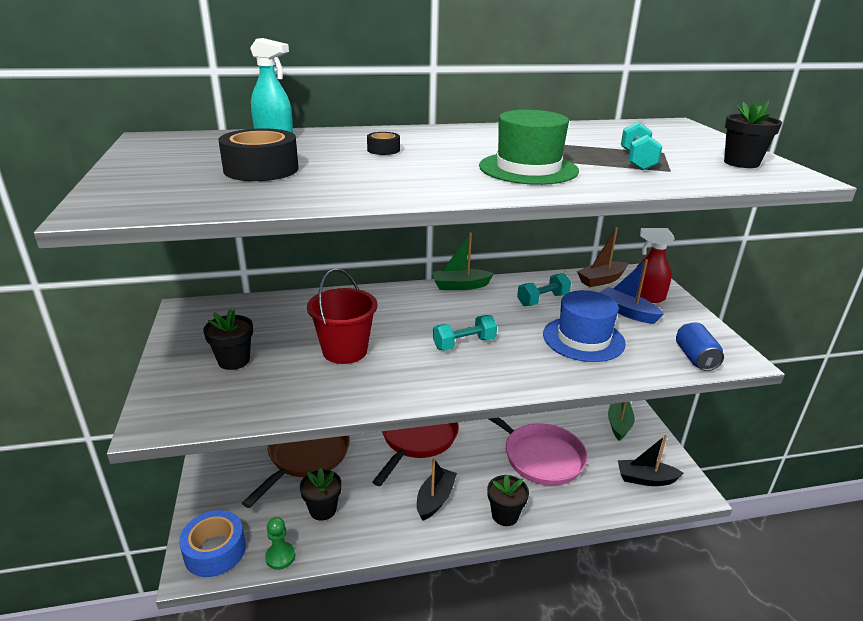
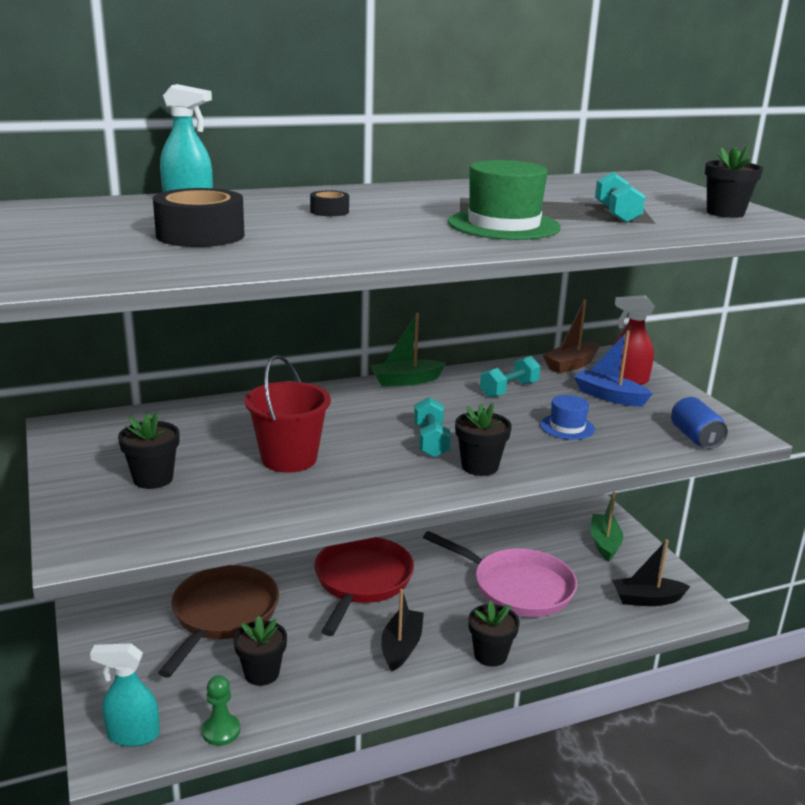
camera: 10 degrees left, 5 degrees down
blue tape [179,510,246,577] -> turquoise spray bottle [90,643,160,747]
turquoise dumbbell [433,315,497,350] -> turquoise dumbbell turned 60 degrees counterclockwise [414,397,451,458]
blue hat [543,290,626,362] -> blue hat [540,395,595,440], size x0.57
none -> black flower pot [455,403,512,476]

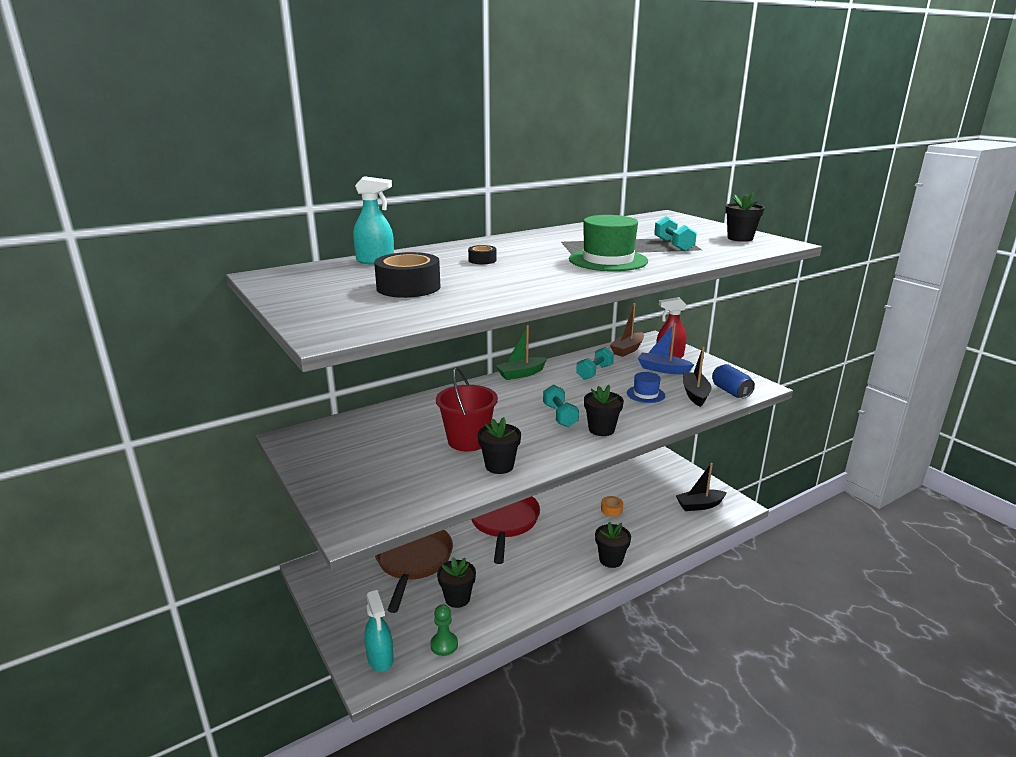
camera: 10 degrees left, 0 degrees up
turquoise spray bottle [90,643,160,747] -> turquoise spray bottle turned 105 degrees counterclockwise [364,590,394,672]
black flower pot [118,412,179,489] -> black flower pot moved to [478,417,521,474]
black boat [381,589,424,672] -> black boat moved to [683,346,712,407]
pink pan [423,531,577,617] -> orange tape [601,496,623,517]
green boat [591,492,623,562] -> none

